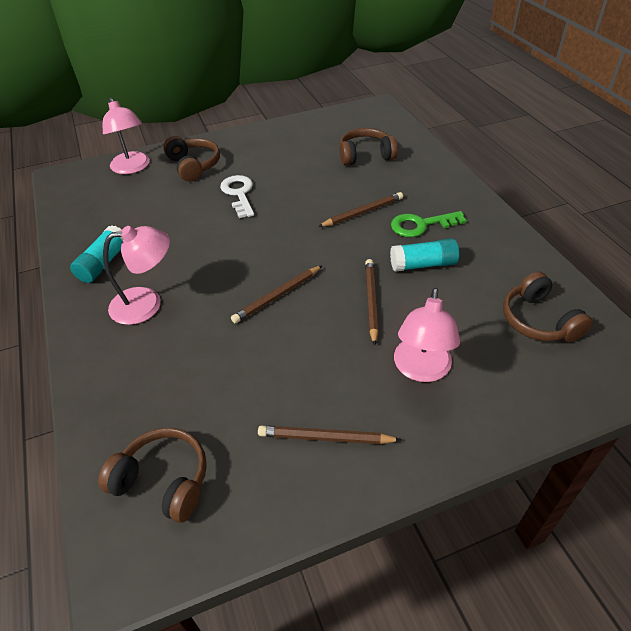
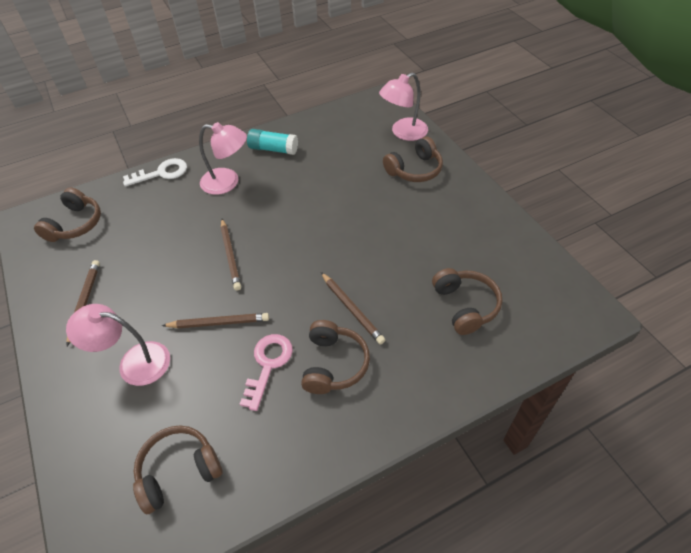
camera: 85 degrees right, 5 degrees up
pink lamp [103,226,170,325] -> pink lamp turned 60 degrees counterclockwise [199,122,247,195]
white key [220,175,254,218] -> white key moved to [123,158,187,187]
brown pencil [231,265,323,323] -> brown pencil turned 150 degrees counterclockwise [221,219,241,291]
turquoise glue stick [390,238,459,272] -> pink key [240,334,293,411]
green key [391,211,467,237] -> brown headphones [301,320,370,394]

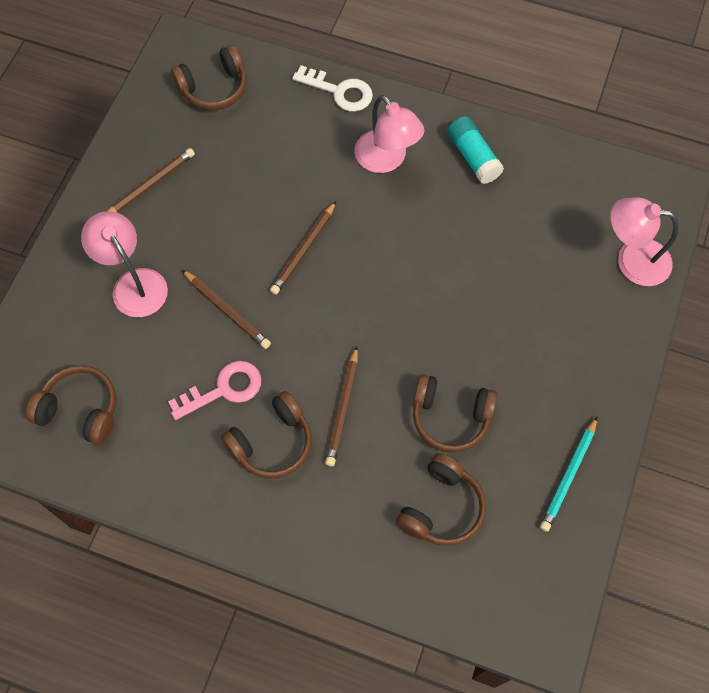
camera: 45 degrees right, 15 degrees up
brown headphones [383,137,443,182] -> brown headphones moved to [413,374,498,453]
none -> turquoise pencil [540,417,597,532]

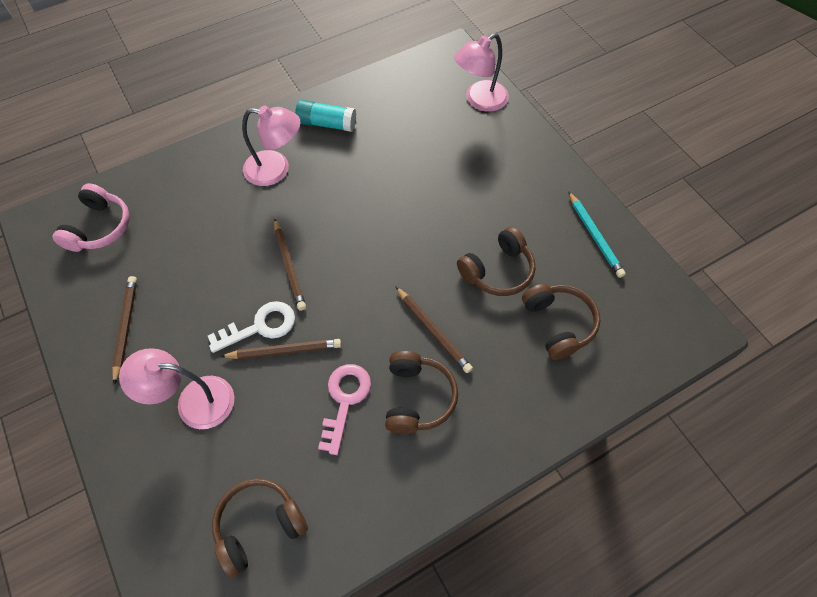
camera: 50 degrees left, 5 degrees down
brown headphones [171,45,247,110] -> pink headphones [53,183,130,252]
white key [292,65,373,112] -> white key moved to [208,301,295,353]

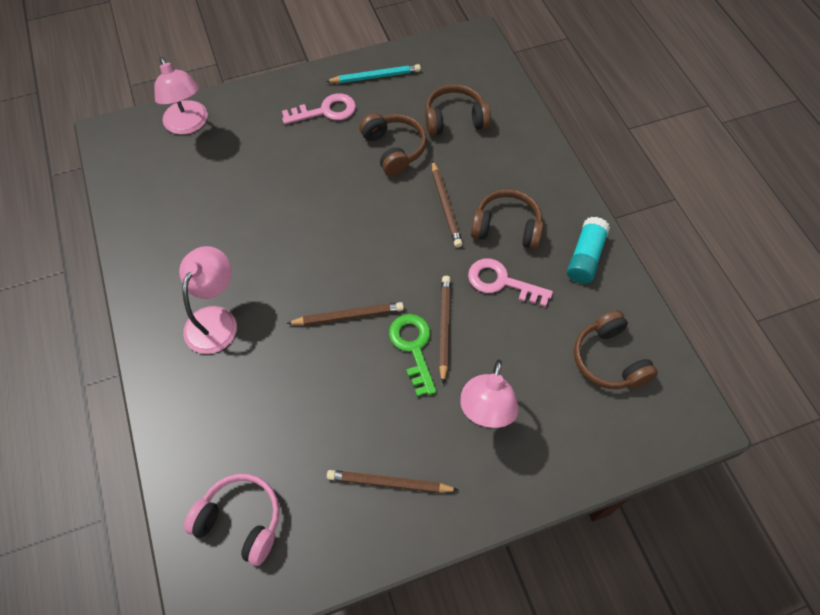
camera: 80 degrees left, 0 degrees up
white key [208,301,295,353] -> green key [389,314,436,397]
turquoise glue stick [295,100,356,132] -> turquoise glue stick moved to [567,217,610,284]
brown pencil [395,286,473,373] -> brown pencil turned 105 degrees clockwise [432,160,463,248]
none -> pink key [282,93,356,124]

